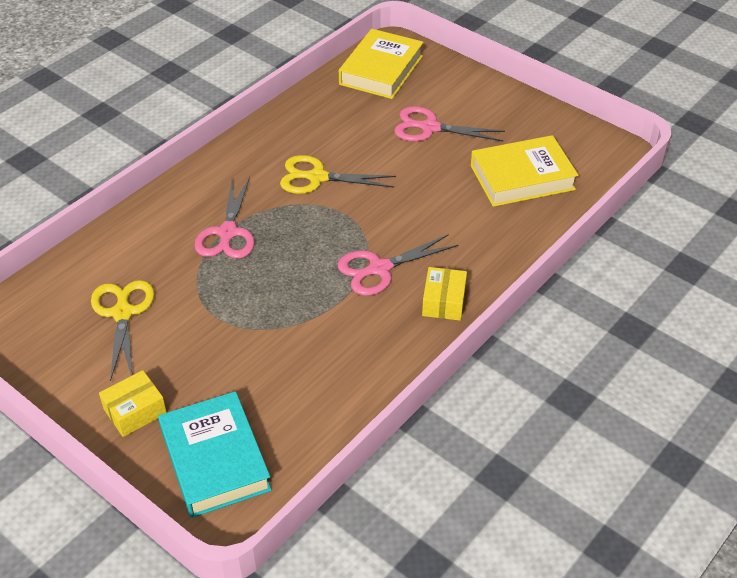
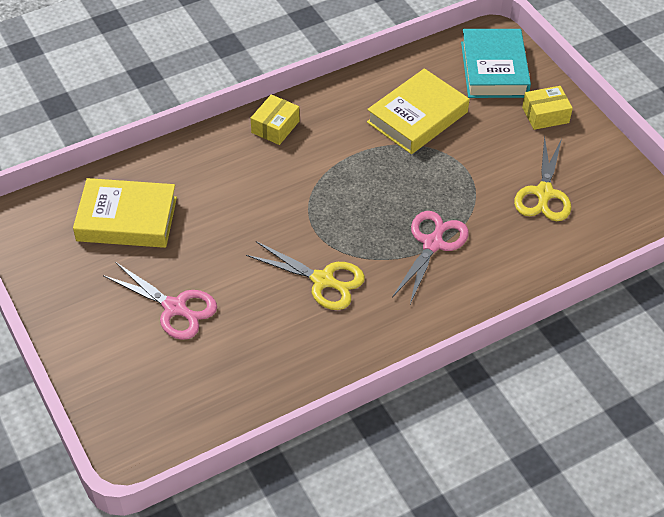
camera: 160 degrees left, 5 degrees up
pink scissors [338,234,458,296] -> none
yellow book [339,29,423,99] -> yellow book moved to [367,68,469,154]

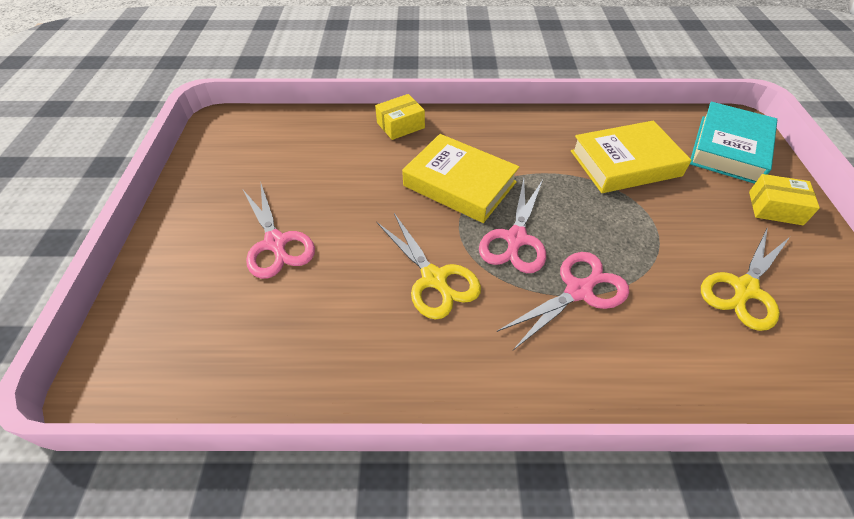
camera: 30 degrees right, 0 degrees up
yellow book [73,178,177,248] -> yellow book moved to [402,134,519,223]
yellow box [251,95,299,145] -> yellow box moved to [375,94,425,140]
none -> pink scissors [479,179,546,273]

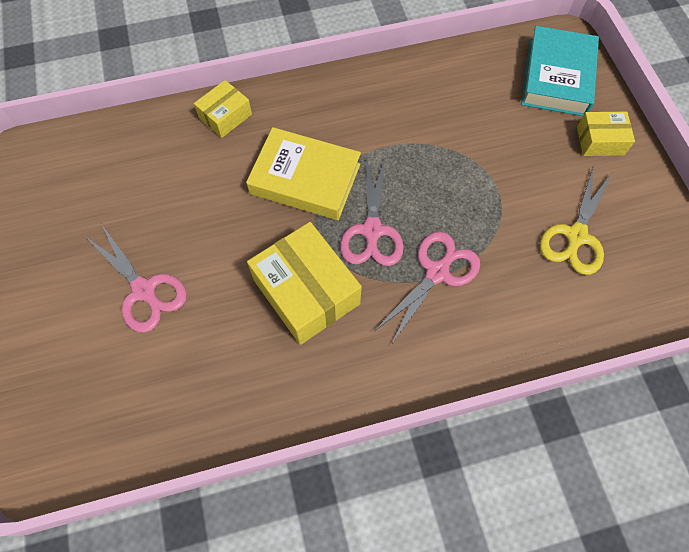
camera: 15 degrees left, 15 degrees up
yellow scissors [377,213,481,319] -> yellow box [247,222,362,345]
yellow book [571,121,692,193] -> none

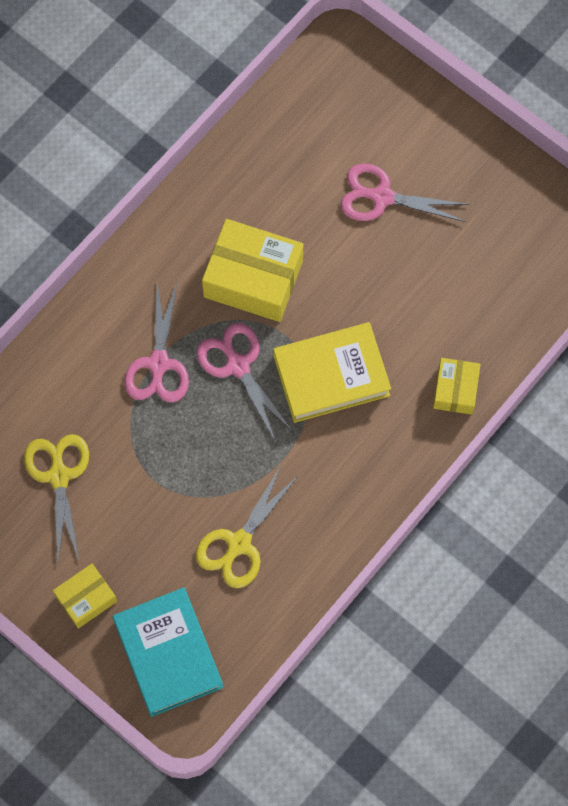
camera: 145 degrees right, 5 degrees up
none -> yellow scissors [195,464,299,588]

